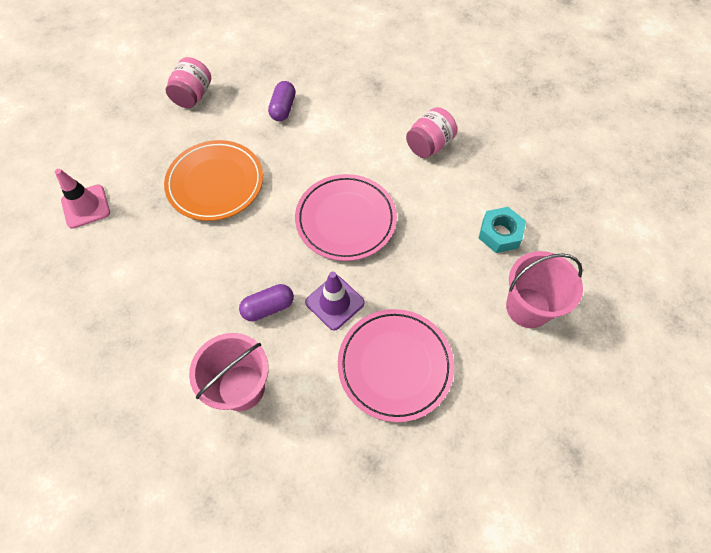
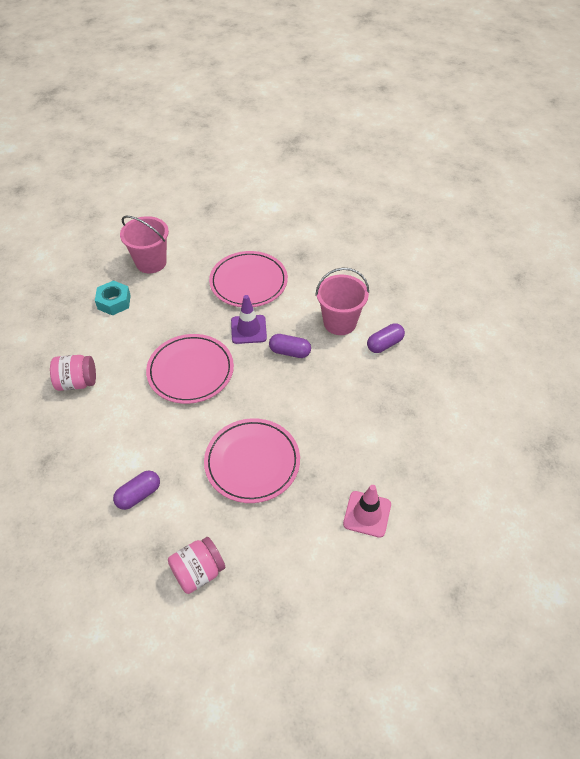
camera: 140 degrees left, 10 degrees down
orange plate [164,140,263,221] -> pink plate [204,418,300,503]
none -> purple capsule [367,323,405,353]

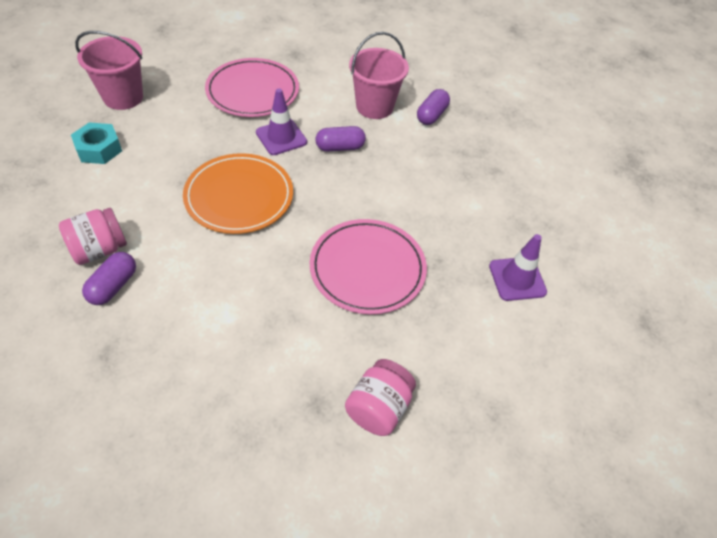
camera: 30 degrees left, 0 degrees up
purple capsule [113,471,160,510] -> purple capsule moved to [82,252,136,305]
pink plate [146,334,234,404] -> orange plate [183,153,293,234]
pink traffic cone [343,485,391,538] -> purple traffic cone [489,234,547,301]

